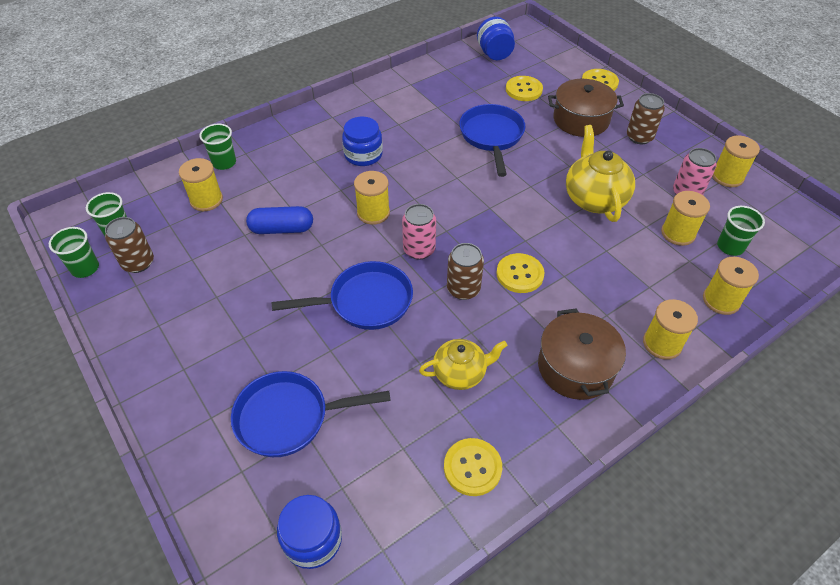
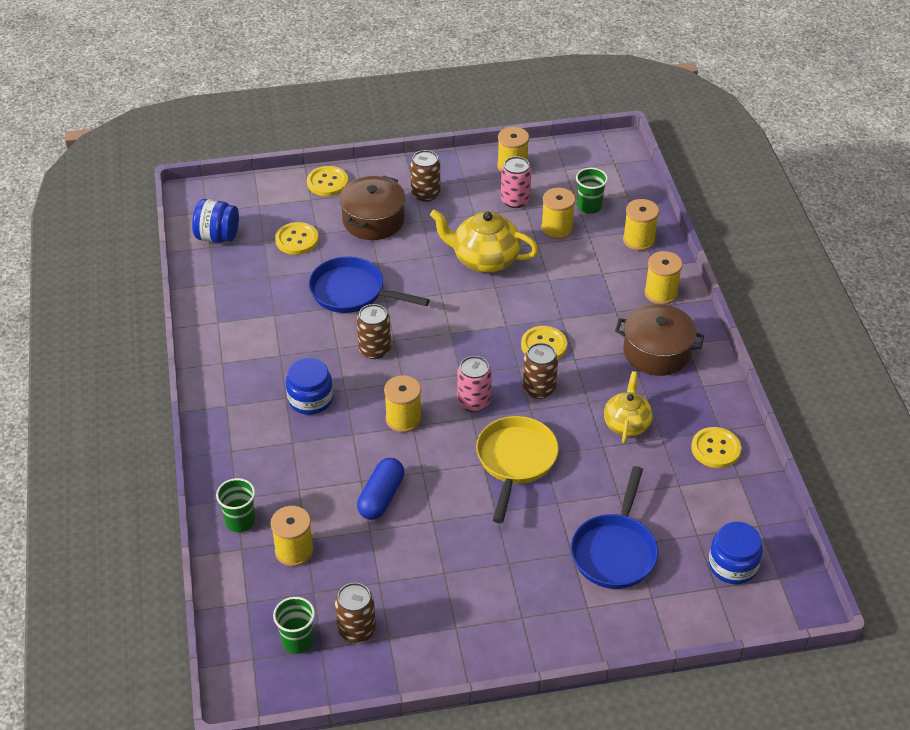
camera: 65 degrees left, 5 degrees down
green cup [49,227,99,278] -> none
blue pan [271,261,413,330] -> yellow pan [476,416,559,523]
none -> brown can [357,304,391,359]

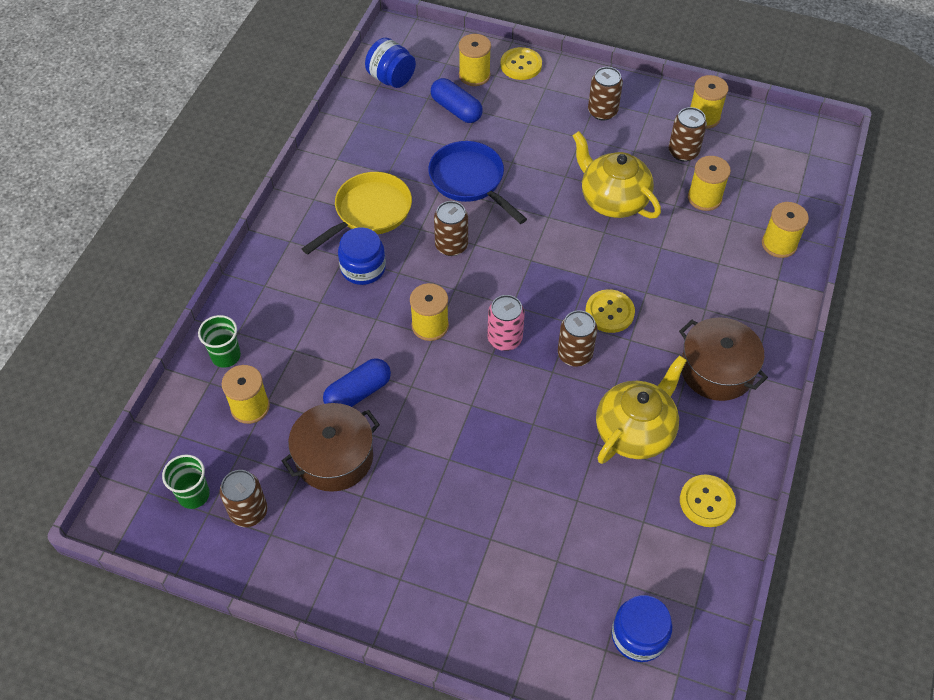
camera: 30 degrees right, 10 degrees up
yellow button [275,222,318,255] -> blue capsule [431,78,483,123]
brown pot [339,175,405,240] -> brown pot moved to [282,403,380,492]
yellow pan [476,416,559,523] -> yellow pan moved to [302,172,412,255]
pink can [501,156,531,208] -> brown can [669,107,707,162]
blue pan [571,466,658,589] -> none
green cup [576,168,608,214] -> none
yellow teapot [604,371,653,443] -> yellow teapot [596,355,687,464], size x1.54
yellow spool [644,251,682,304] -> yellow spool moved to [459,34,491,86]

